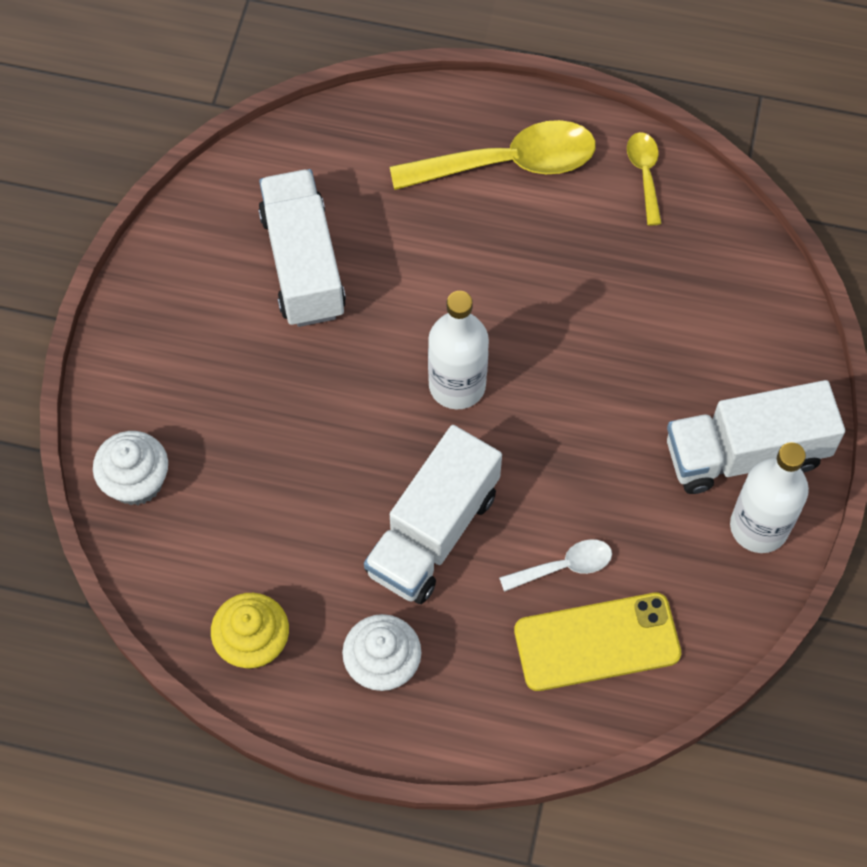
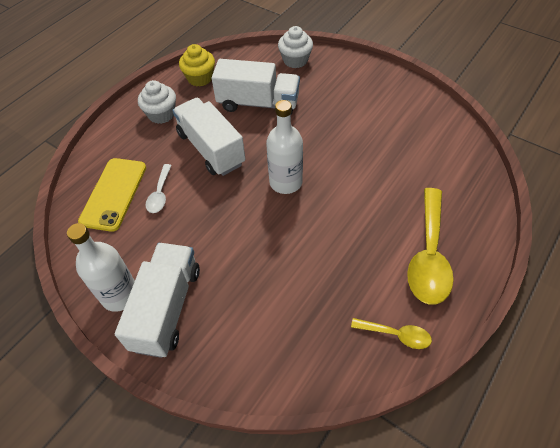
camera: 115 degrees right, 10 degrees down
white truck [258,169,346,327] -> white truck moved to [212,59,300,114]

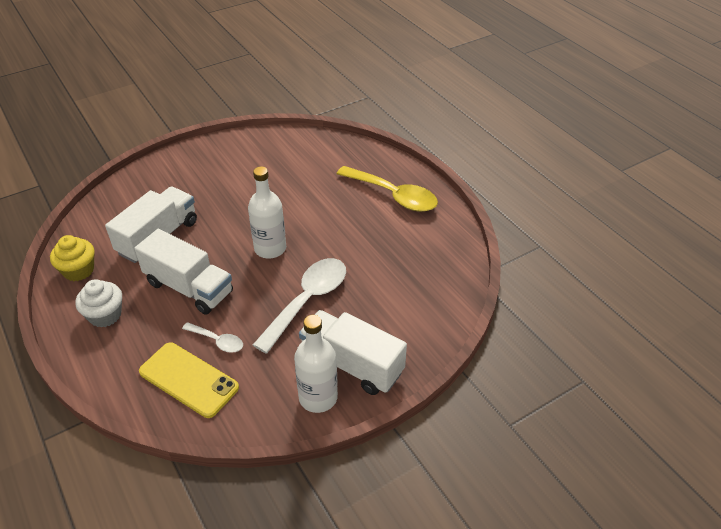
camera: 70 degrees left, 10 degrees down
white truck [172,98,246,176] -> white truck turned 135 degrees counterclockwise [134,229,233,315]
white cupcake [278,26,313,68] -> none
yellow spoon [351,318,432,349] -> none
none -> white spoon [253,258,346,354]

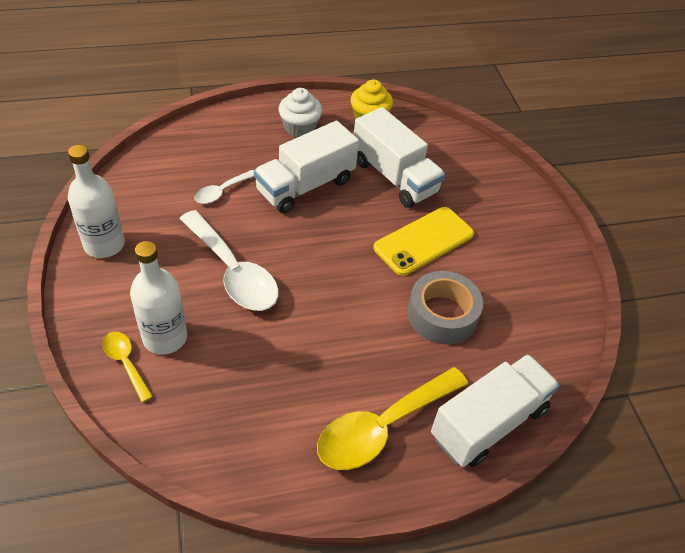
camera: 105 degrees right, 5 degrees up
yellow phone [139,343,239,418] -> yellow phone moved to [373,207,474,276]
white bottle [248,166,286,259] -> white bottle moved to [130,241,187,354]
white truck [299,310,407,395] -> white truck moved to [431,354,560,467]
none -> yellow spoon [103,332,153,402]
none -> grey tape [408,271,483,345]

